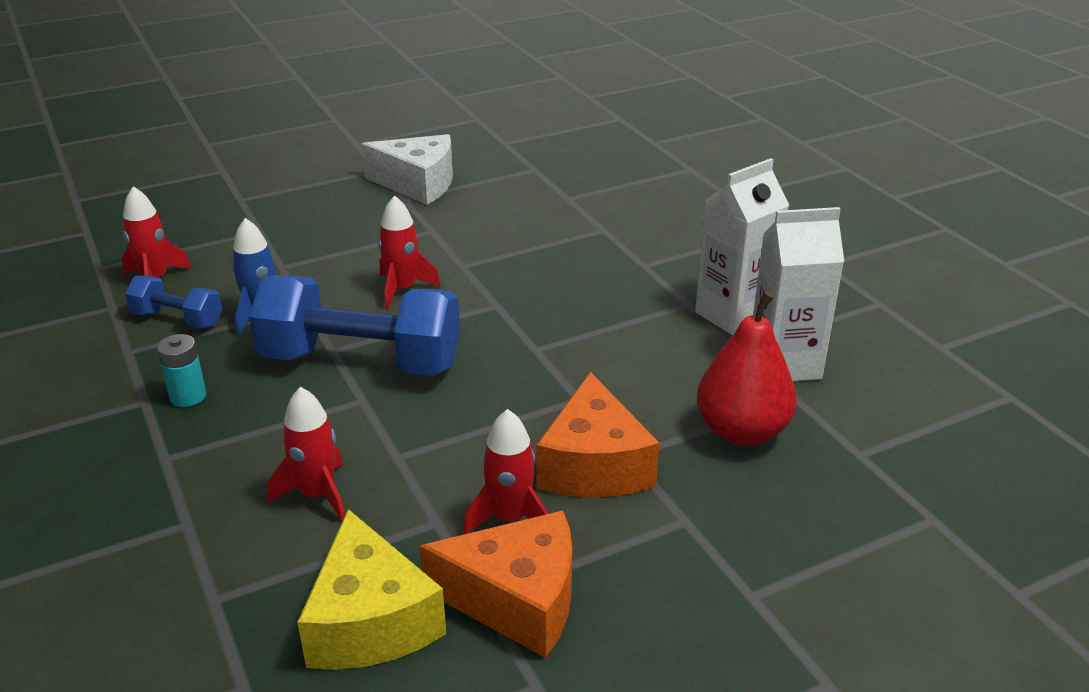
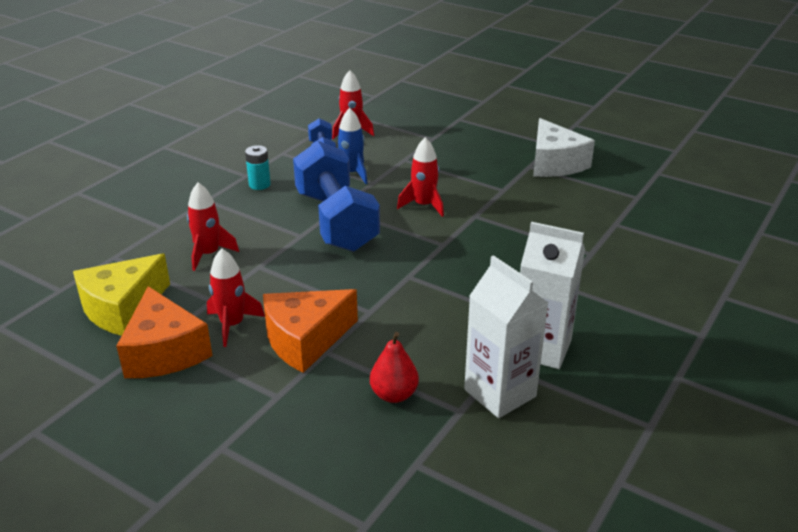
camera: 60 degrees right, 0 degrees up
red pear [697,291,797,446] -> red pear [370,332,419,403], size x0.62

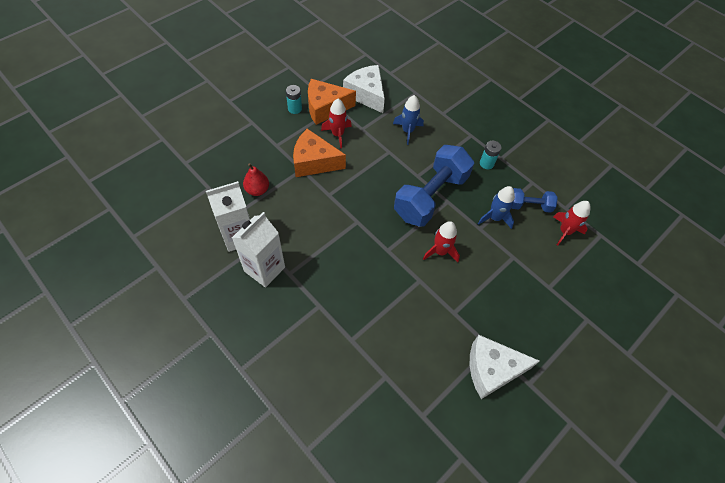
camera: 100 degrees right, 25 degrees up
yellow cheese [73,254,170,336] -> white cheese [343,65,385,113]
red rocket [187,182,239,271] -> blue rocket [393,95,424,145]
orange cheese [263,289,358,373] -> orange cheese turned 60 degrees counterclockwise [293,129,346,177]
blue dumbbell [293,141,380,252] -> blue dumbbell turned 45 degrees counterclockwise [394,145,474,227]
none -> turquoise battery [286,85,302,114]

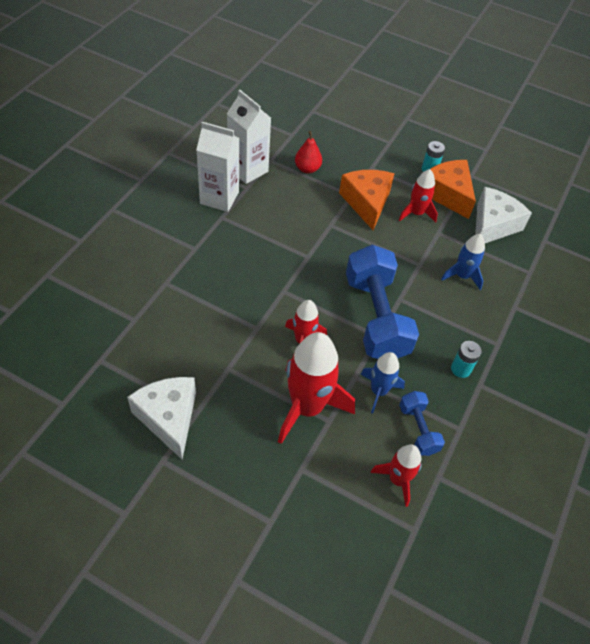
camera: 70 degrees right, 5 degrees down
blue dumbbell [394,145,474,227] -> blue dumbbell turned 60 degrees clockwise [346,245,419,359]
none -> red rocket [278,332,355,444]

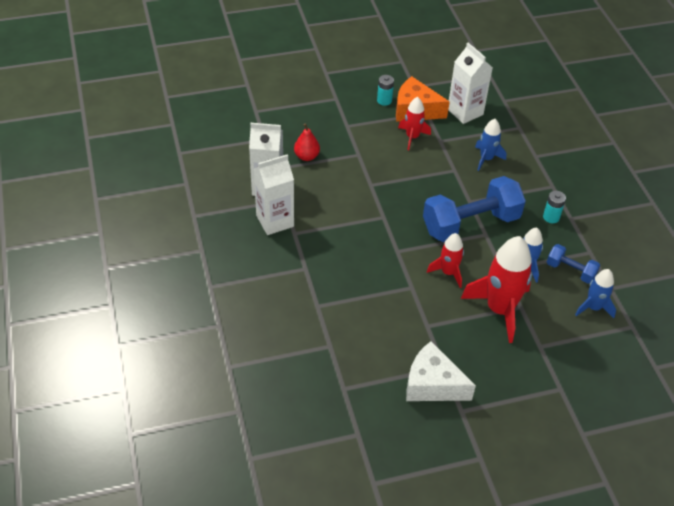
camera: 40 degrees left, 5 degrees down
orange cheese [339,170,395,230] -> none
blue dumbbell [346,245,419,359] -> blue dumbbell turned 60 degrees counterclockwise [423,176,526,242]
red rocket [371,444,422,507] -> blue rocket [575,269,616,318]
white cheese [475,187,532,243] -> white carton [448,43,493,124]

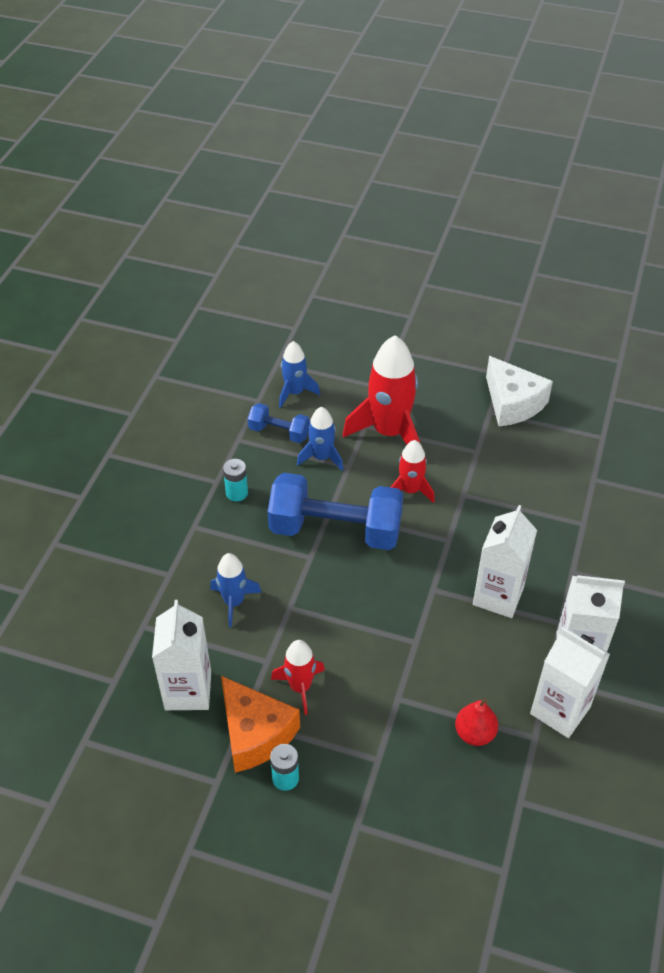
camera: 145 degrees left, 0 degrees up
blue dumbbell [547,244,600,284] -> blue dumbbell turned 45 degrees counterclockwise [248,403,310,443]
none -> white carton [473,505,537,618]

